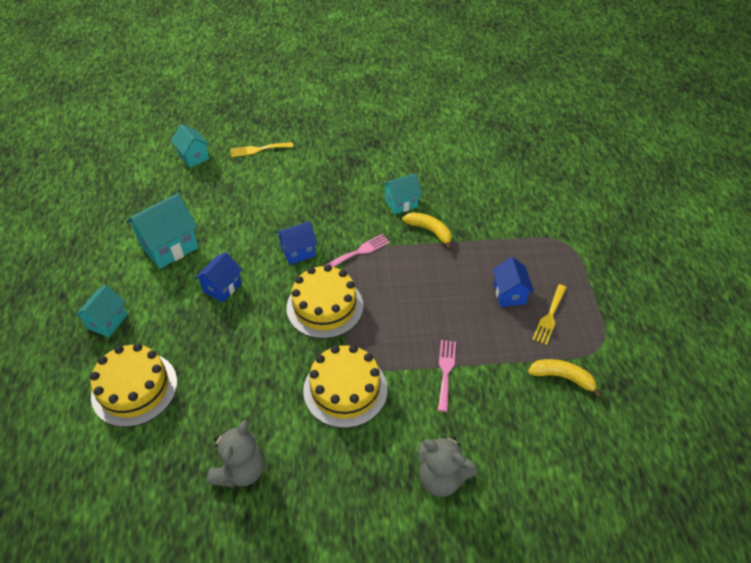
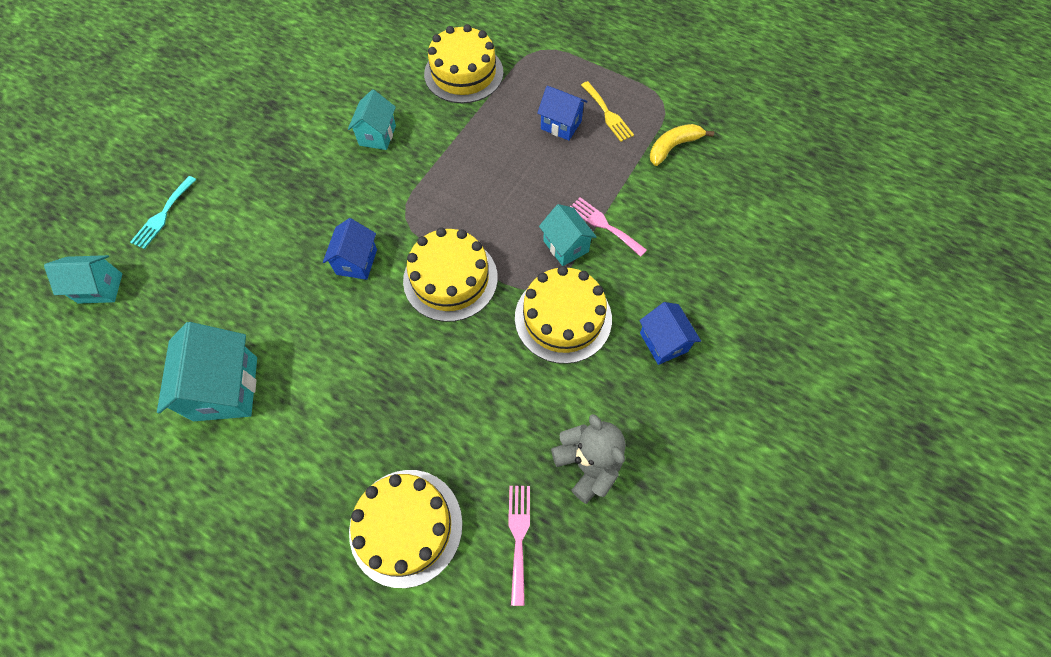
camera: 55 degrees left, 15 degrees up
turquoise house [75,285,127,337] -> turquoise house moved to [539,204,597,266]
blue house [195,252,242,303] -> blue house moved to [639,302,701,365]
yellow fork [230,142,293,157] -> turquoise fork [130,176,197,249]
pink fork [325,234,390,267] -> pink fork moved to [508,486,530,606]
yellow banana [402,212,452,250] -> none
grey teddy bear [419,436,477,497] -> none
none -> yellow cake [424,24,503,103]

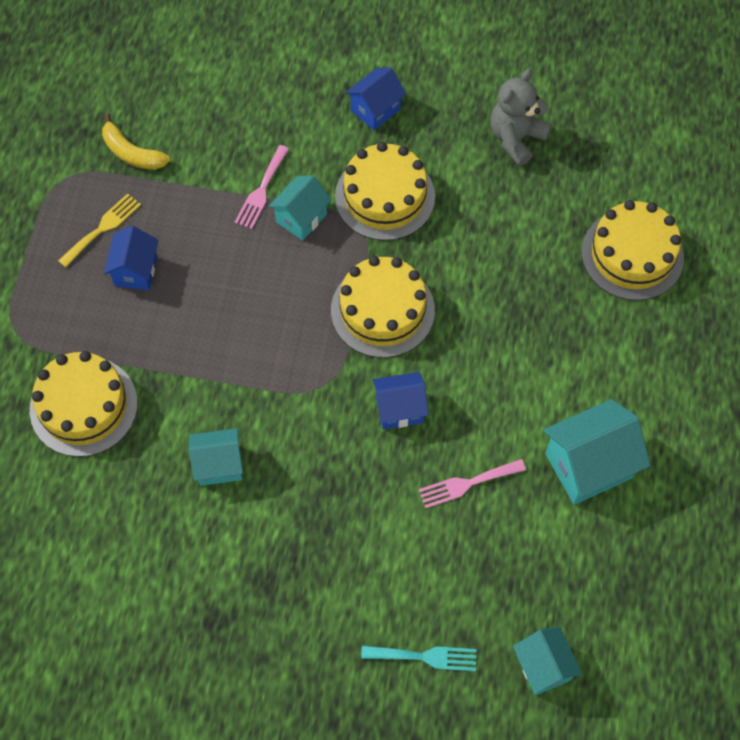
camera: 110 degrees left, 0 degrees up
pink fork [508,486,530,606] -> pink fork moved to [418,459,526,508]

